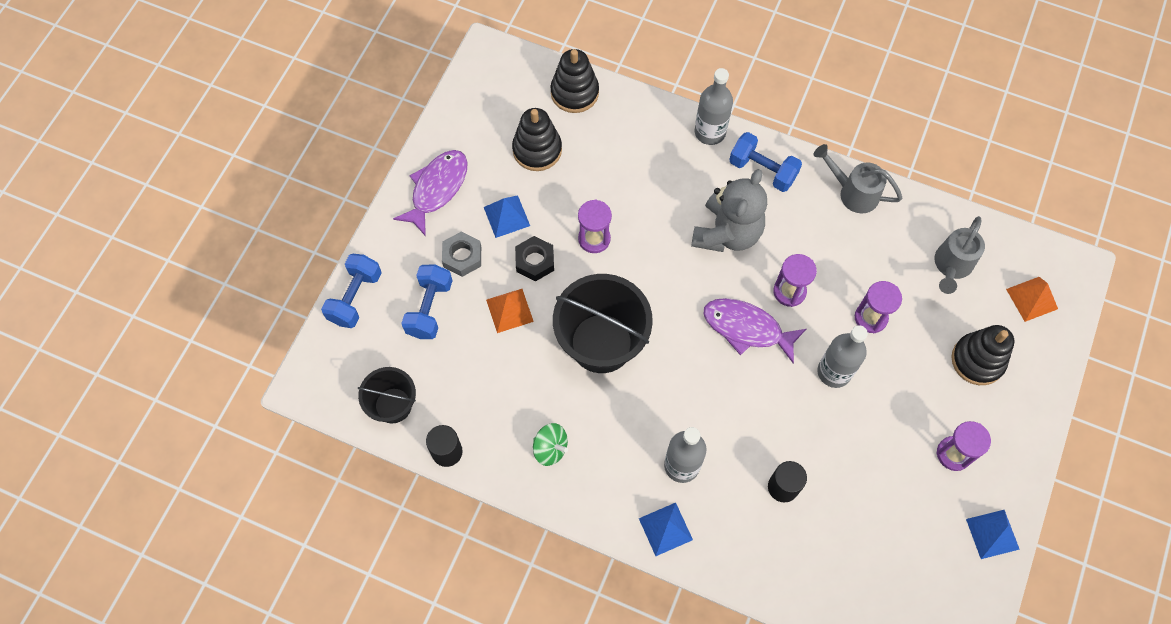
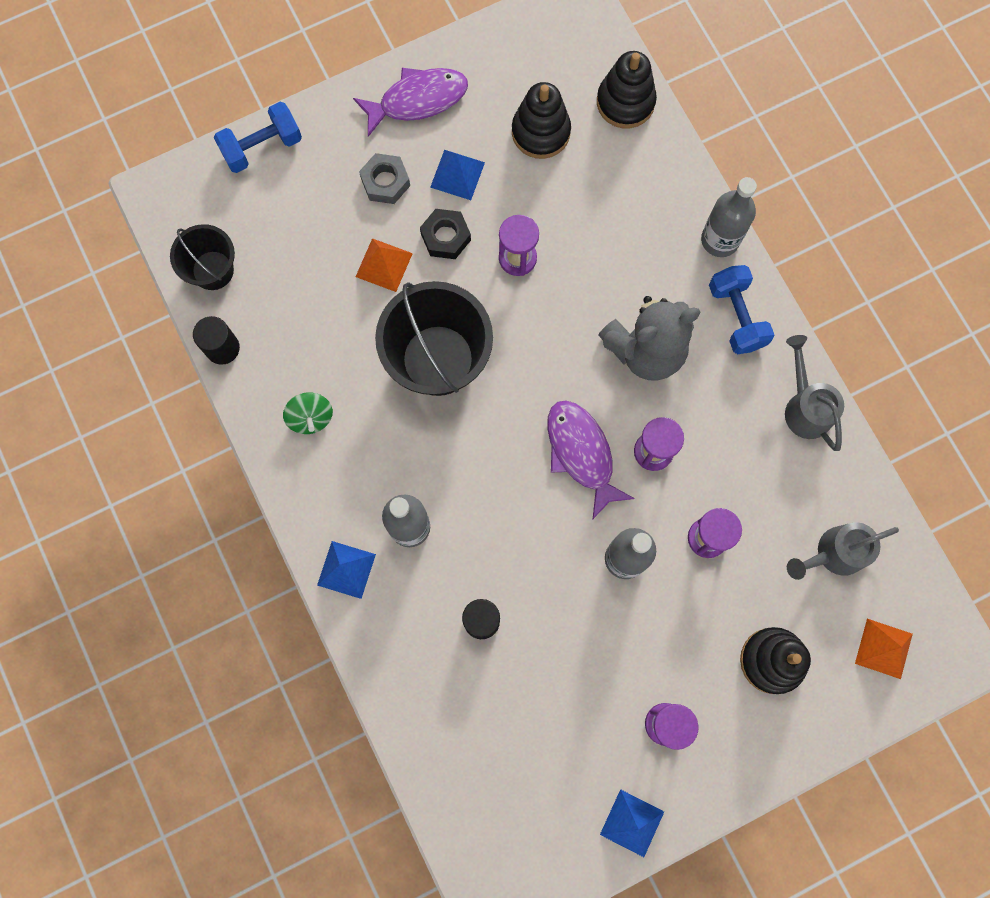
camera: 40 degrees right, 10 degrees up
blue dumbbell [401,264,453,339] -> none

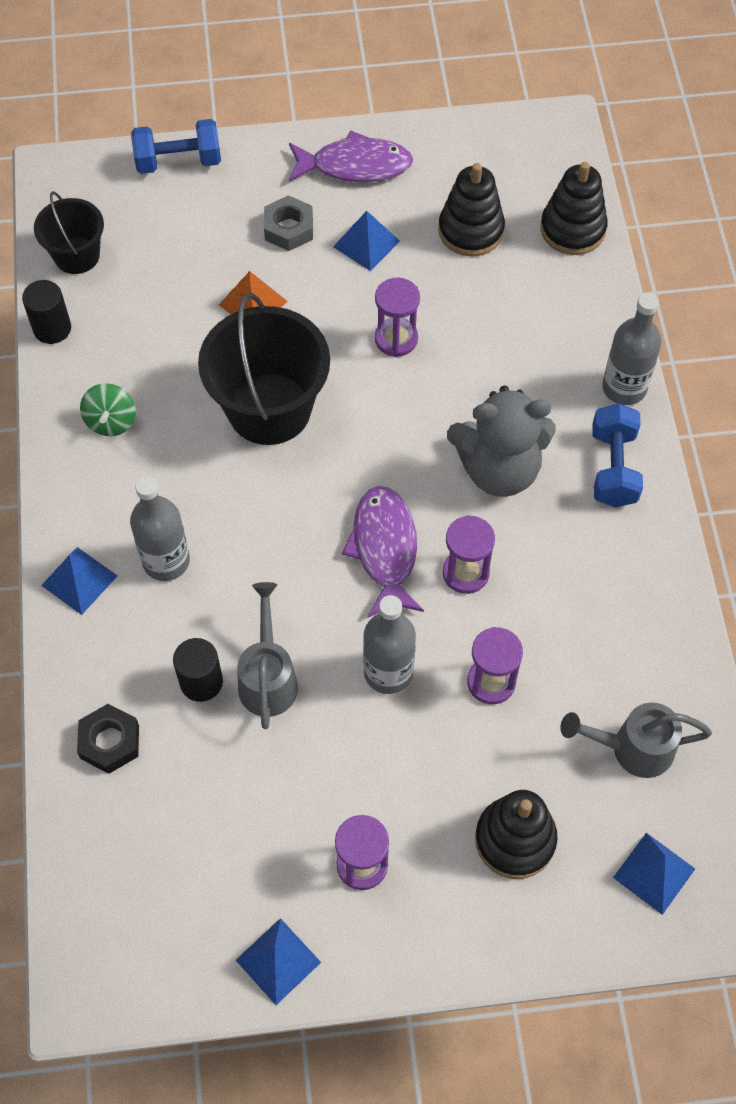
camera: 20 degrees right, 15 degrees down
black nut [420,209,471,259] -> black nut moved to [77,704,139,774]
grey watering can [785,335,844,451] -> grey watering can moved to [237,582,298,729]
orange pyramid [855,619,913,679] -> blue pyramid [613,833,695,915]

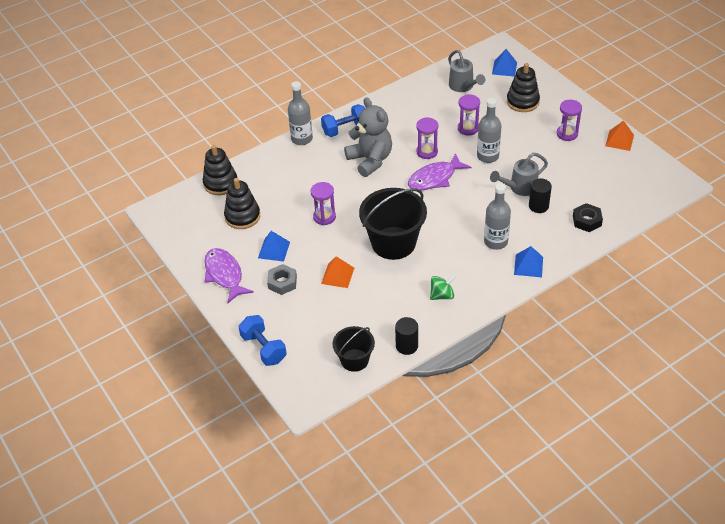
camera: 115 degrees left, 15 degrees down
blue pyramid [236,918,321,1005] -> orange pyramid [605,121,634,151]

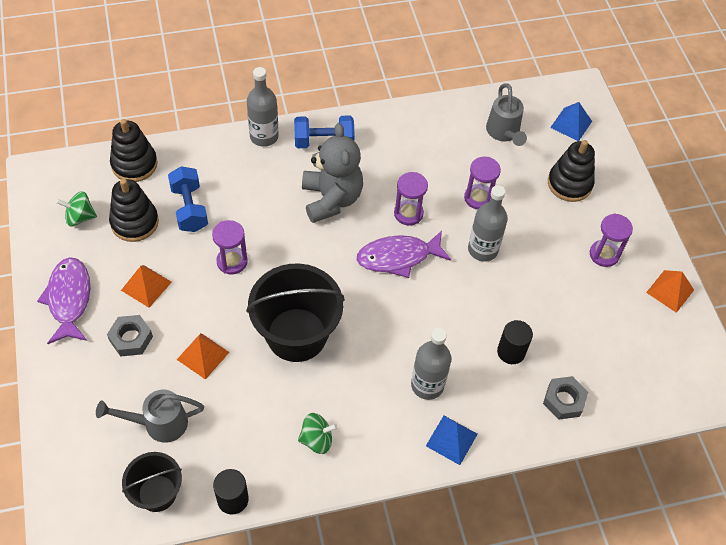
camera: 15 degrees right, 10 degrees up
blue dumbbell [239,315,287,366] -> blue dumbbell moved to [168,166,208,232]
blue pyramid [258,231,290,262] -> orange pyramid [121,265,172,307]
grey watering can [490,153,548,196] -> grey watering can moved to [96,390,204,443]
black nut [573,203,603,232] -> grey nut [543,376,588,420]
none -> green spinning top [56,191,97,226]

